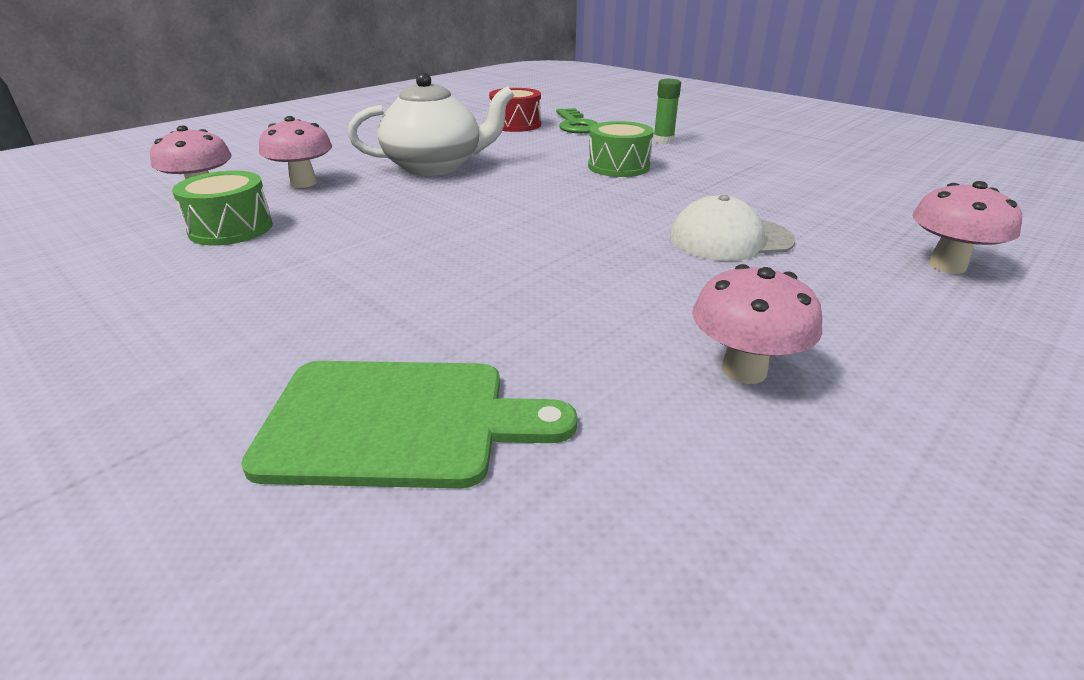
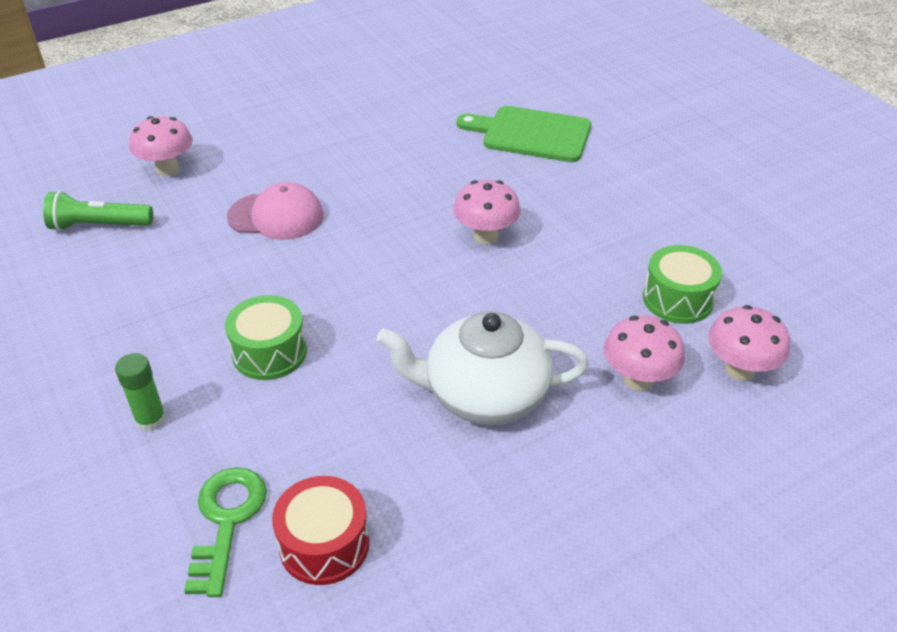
camera: 165 degrees left, 10 degrees up
white cap [670,195,795,261] -> pink cap [227,182,324,240]
pink mushroom [692,264,822,384] -> pink mushroom moved to [453,180,521,245]
none -> green flashlight [43,191,153,231]

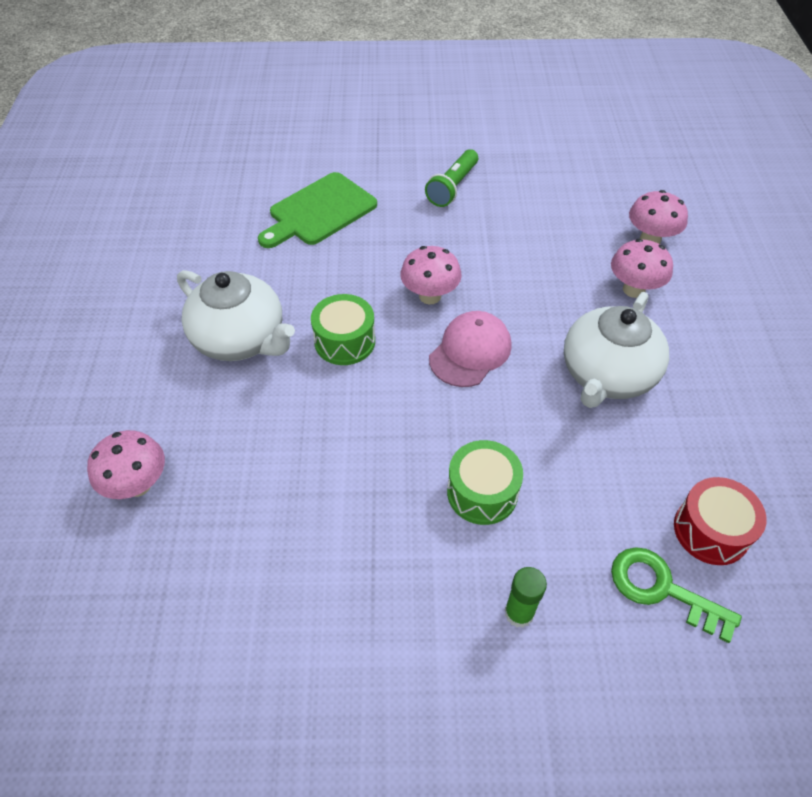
camera: 60 degrees left, 10 degrees up
green flashlight [43,191,153,231] -> green flashlight moved to [425,149,478,207]
pink cap [227,182,324,240] -> pink cap moved to [429,311,512,387]
green drum [643,245,722,324] -> green drum moved to [311,294,375,365]
none -> white teapot [177,270,295,361]

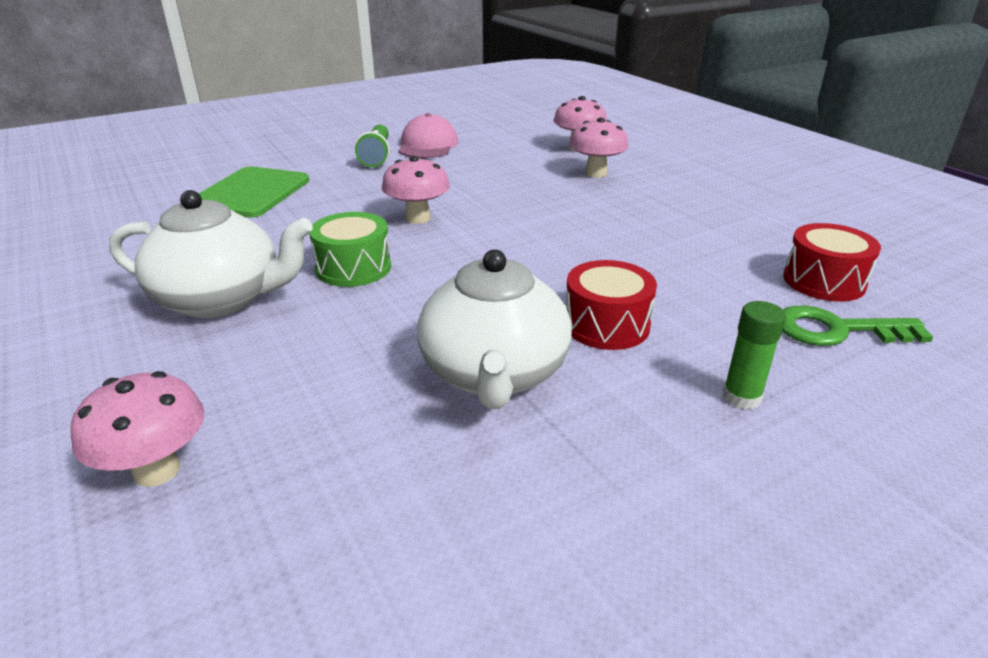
camera: 30 degrees left, 20 degrees down
pink cap [429,311,512,387] -> pink cap moved to [398,113,458,158]
green drum [447,440,523,525] -> red drum [566,260,657,350]
white teapot [564,292,669,408] -> white teapot moved to [417,250,572,409]

